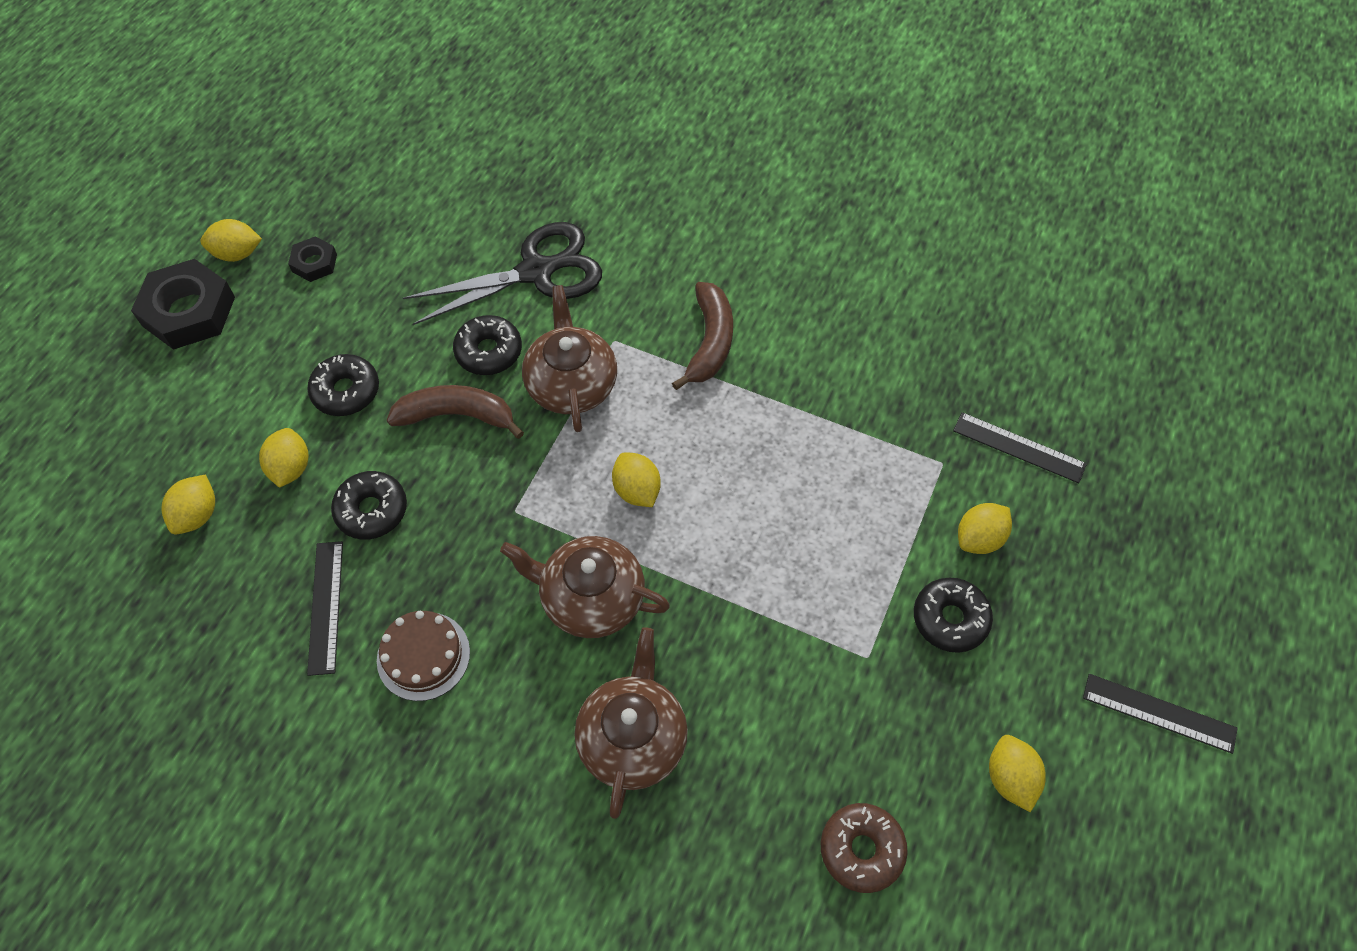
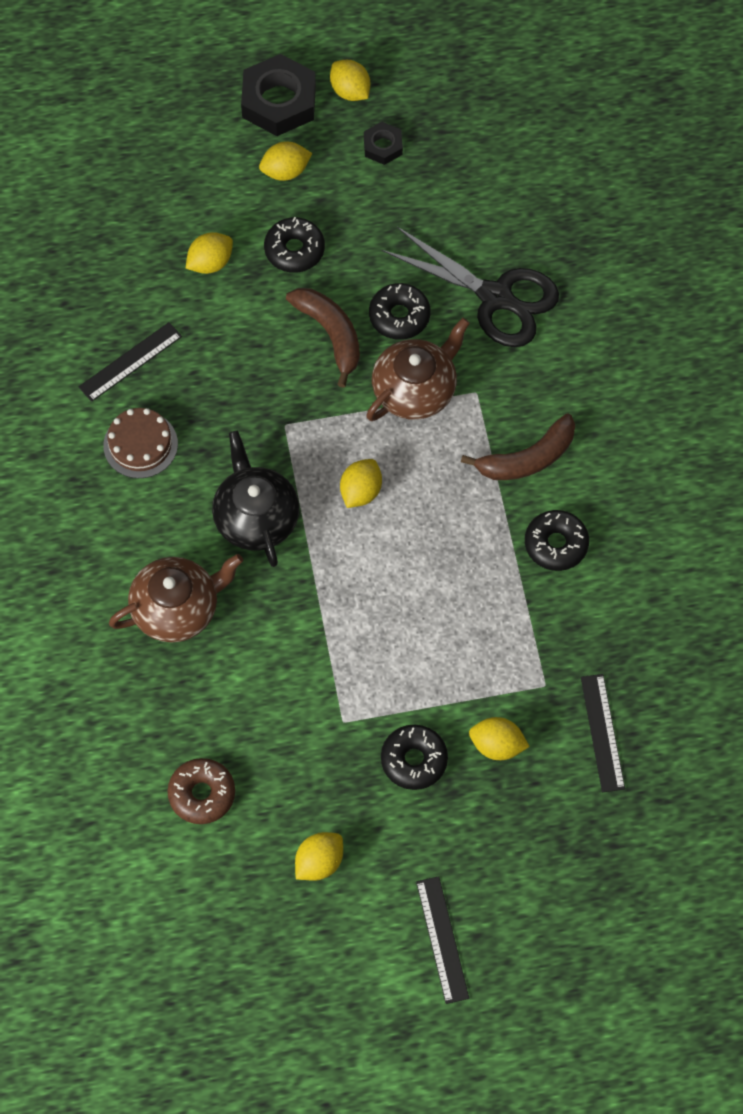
camera: 55 degrees right, 5 degrees up
yellow lemon [162,475,215,535] -> yellow lemon moved to [259,141,312,181]
black donut [331,471,407,540] -> black donut moved to [525,510,589,571]
brown teapot [500,536,670,638] -> black teapot [212,431,300,567]

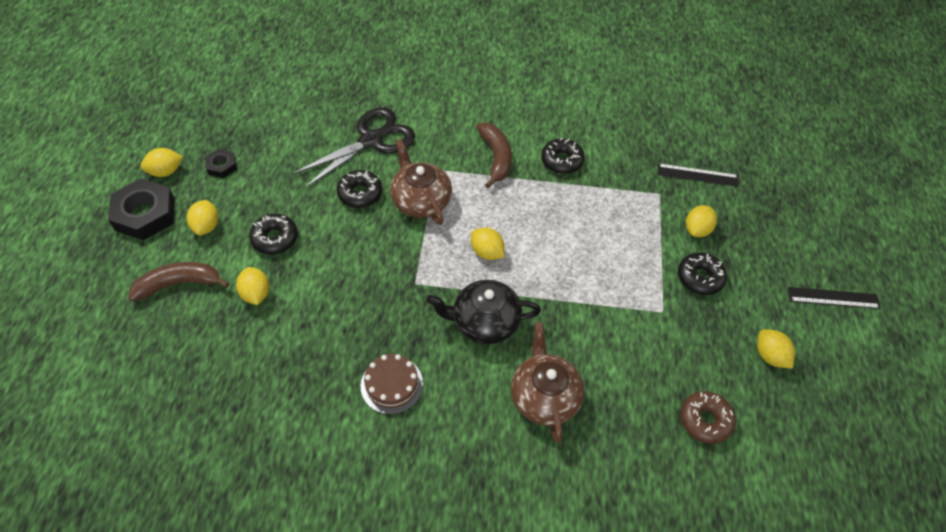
camera: 75 degrees left, 10 degrees down
black ruler [79,322,182,402] -> none
brown banana [286,288,360,388] -> brown banana moved to [128,262,229,302]

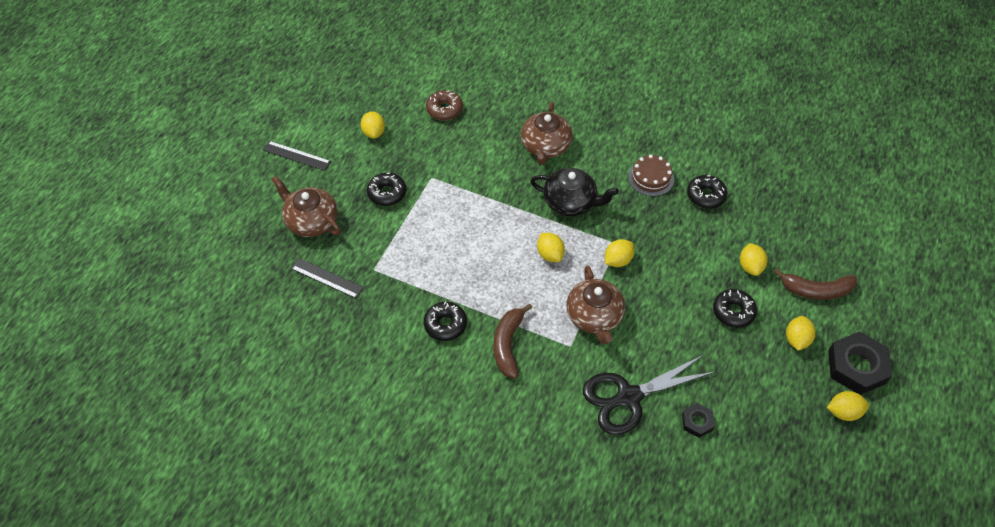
camera: 160 degrees left, 0 degrees up
black nut [205,149,237,178] -> black nut moved to [682,403,715,438]
black donut [337,170,382,208] -> black donut moved to [687,175,727,209]
yellow lemon [686,205,717,237] -> yellow lemon moved to [605,239,634,267]
none -> brown teapot [271,175,341,237]

